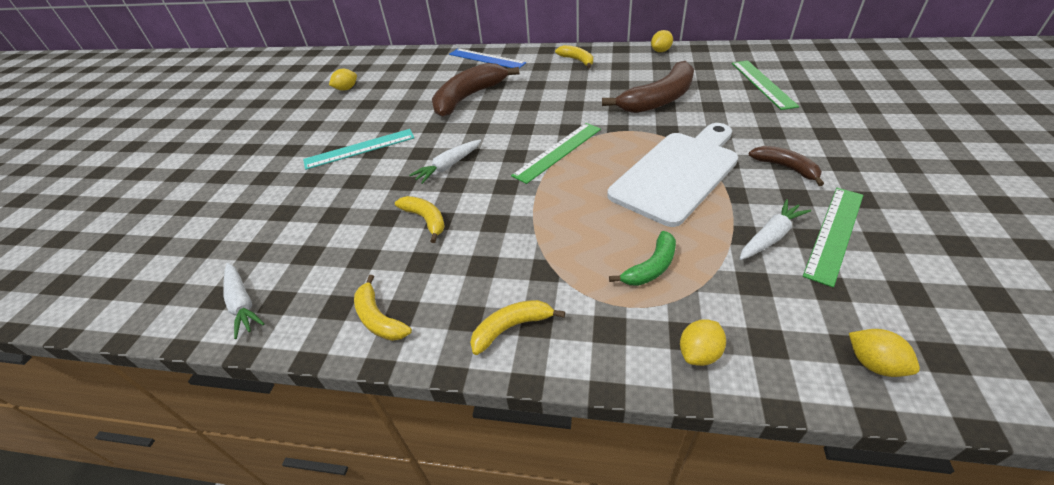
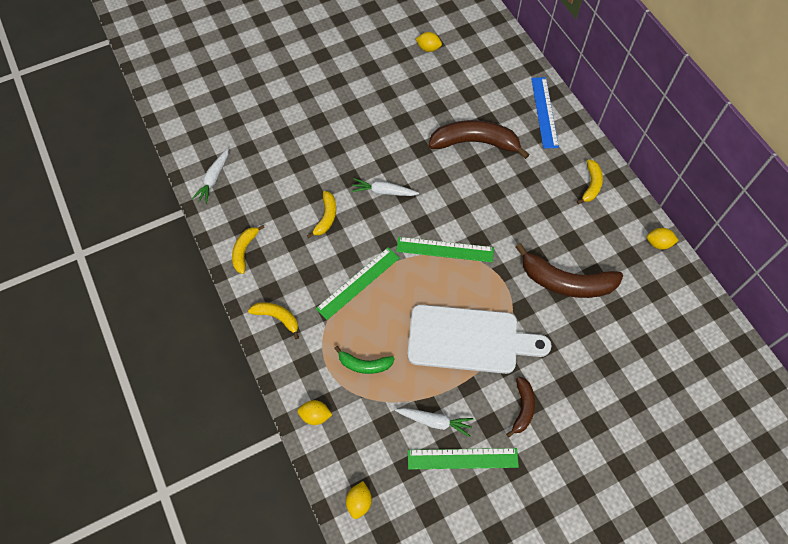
camera: 50 degrees right, 20 degrees up
turquoise ruler [303,129,414,170] -> none
green ruler [732,60,799,110] -> green ruler moved to [316,247,399,320]

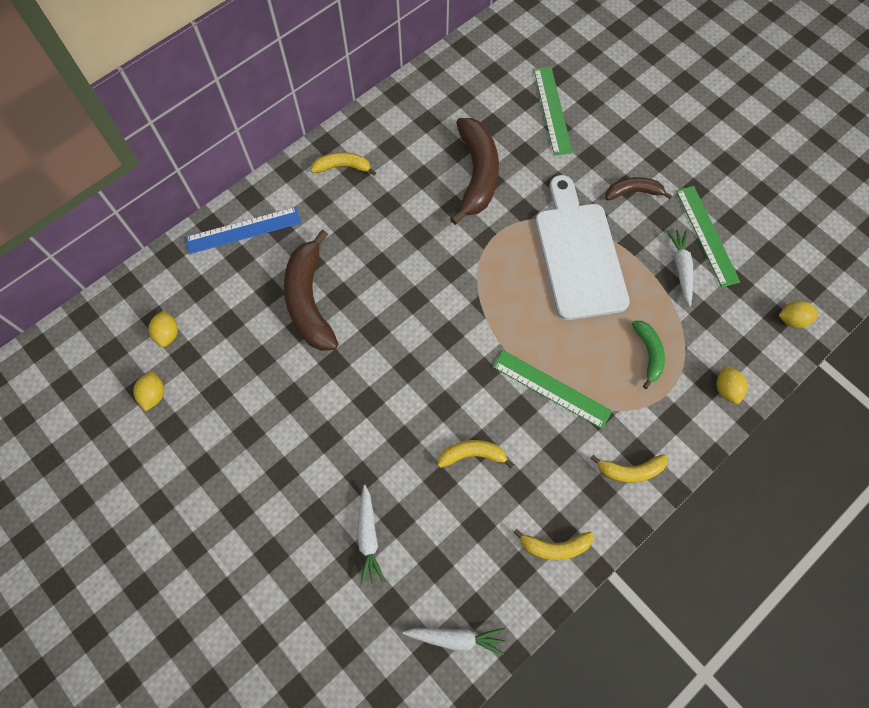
camera: 105 degrees left, 5 degrees up
yellow banana [248,302,299,339] -> yellow banana turned 105 degrees counterclockwise [590,454,667,483]
white carrot [351,178,419,196] -> white carrot moved to [357,485,385,586]
green ruler [396,237,494,262] -> green ruler moved to [534,67,573,155]
yellow lemon [647,228,679,250] -> yellow lemon moved to [148,310,178,347]

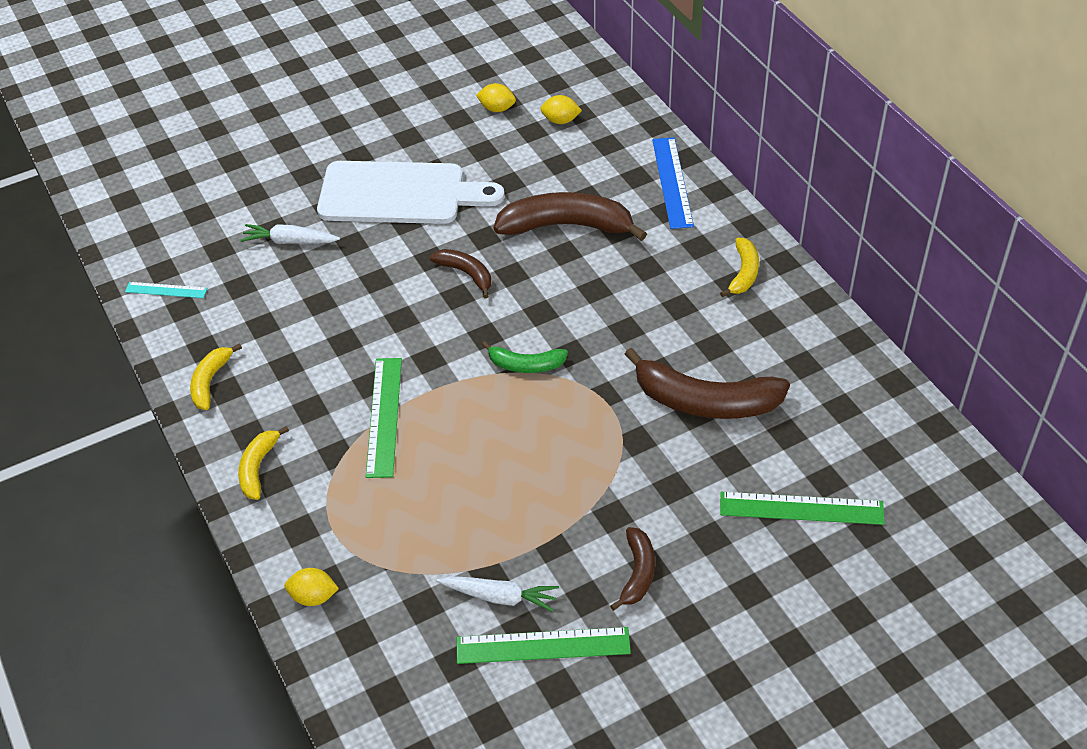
camera: 105 degrees right, 20 degrees down
white carrot [403,628,505,655] -> turquoise ruler [125,282,207,298]
yellow banana [437,440,514,468] -> none
green ruler [493,350,612,429] -> green ruler turned 45 degrees counterclockwise [366,358,402,478]
white cutting board [535,175,630,320] -> white cutting board moved to [317,161,505,224]
green banana [632,321,665,389] -> green banana moved to [482,341,568,373]
yellow lemon [779,301,818,328] -> none
none -> brown banana [430,249,491,299]

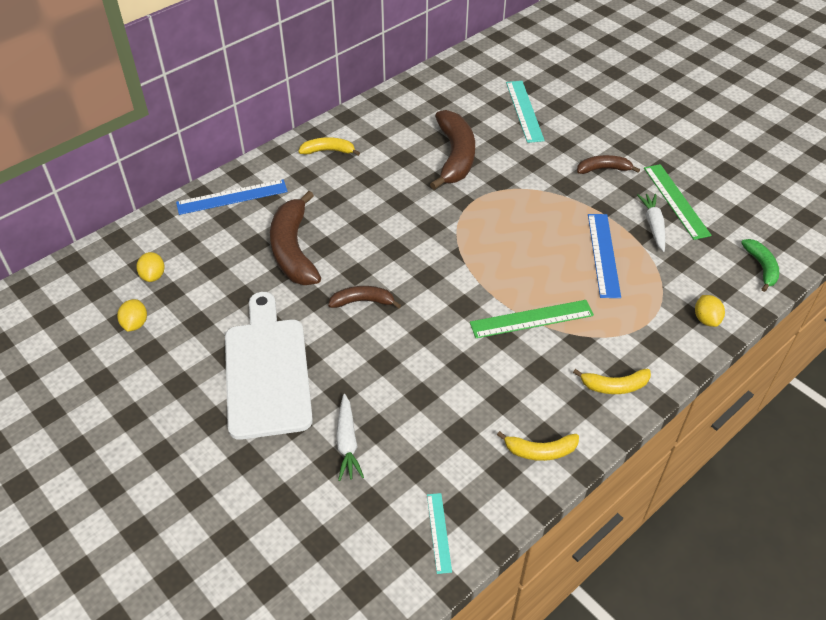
camera: 105 degrees left, 0 degrees up
brown banana [430,249,491,299] -> brown banana turned 60 degrees clockwise [328,286,401,309]
green banana [482,341,568,373] -> green banana moved to [741,239,779,292]
green ruler [720,492,885,525] -> turquoise ruler [506,81,545,143]
none -> blue ruler [588,214,621,298]

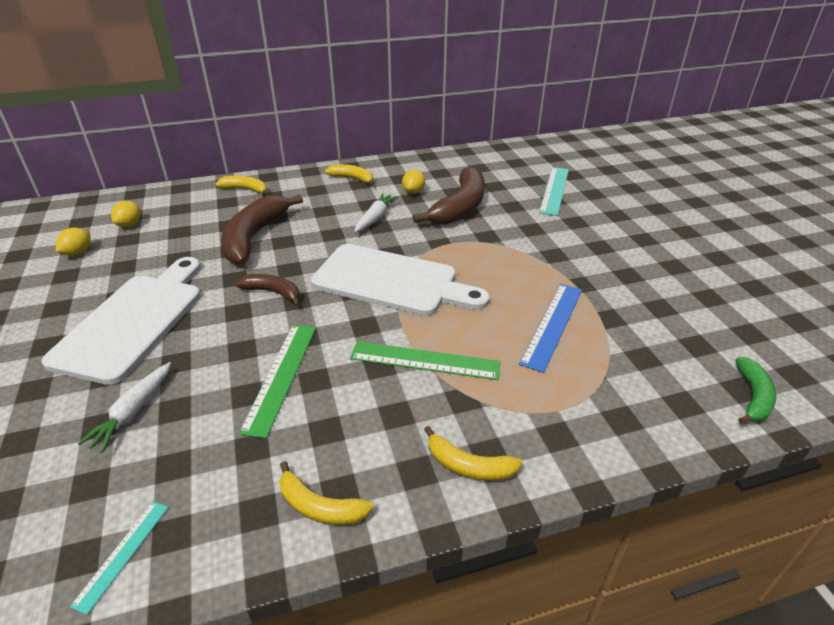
camera: 25 degrees right, 10 degrees down
blue ruler [176,179,288,215] -> yellow banana [215,176,268,196]
brown banana [577,155,640,174] -> none
white carrot [637,194,665,252] -> white carrot moved to [354,193,399,233]
green ruler [644,164,712,240] -> green ruler moved to [239,325,316,438]
yellow lemon [695,295,725,327] -> yellow lemon moved to [402,170,425,194]
none -> white cutting board [311,244,490,316]

